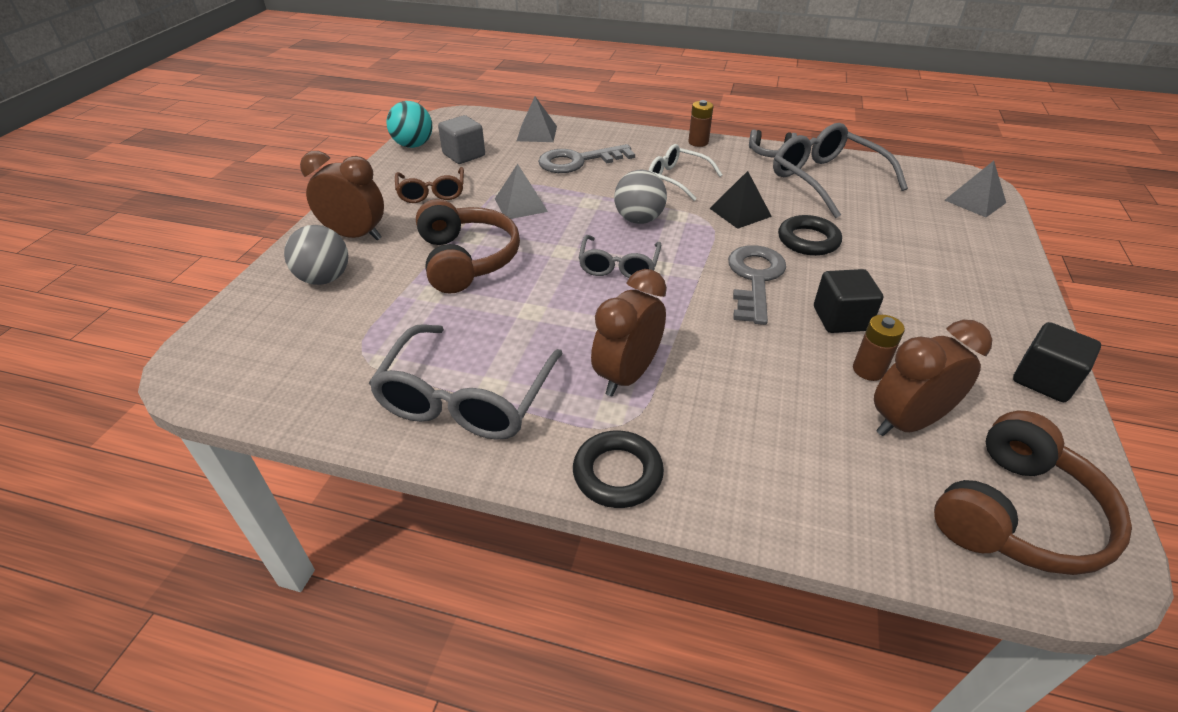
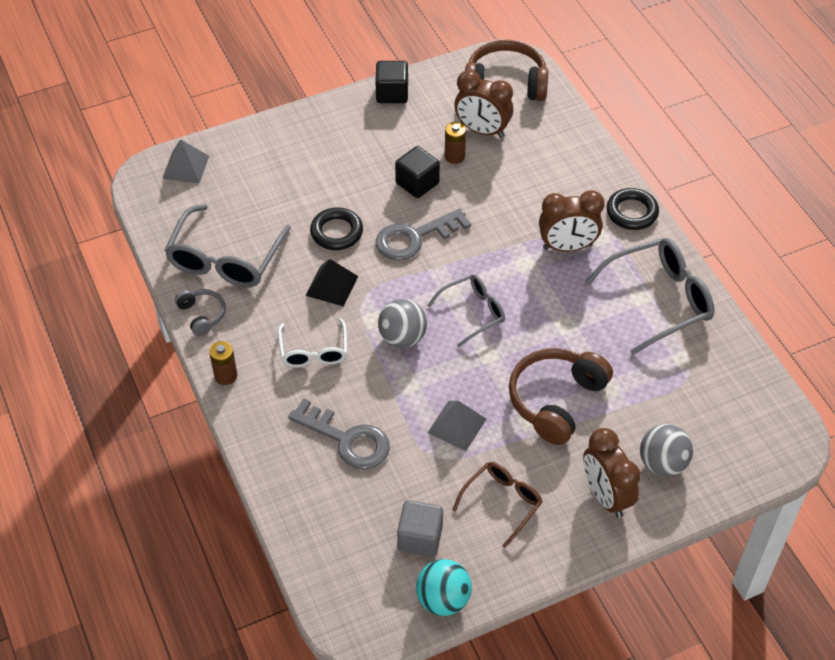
camera: 130 degrees left, 10 degrees up
grey pyramid [517,97,557,142] -> none

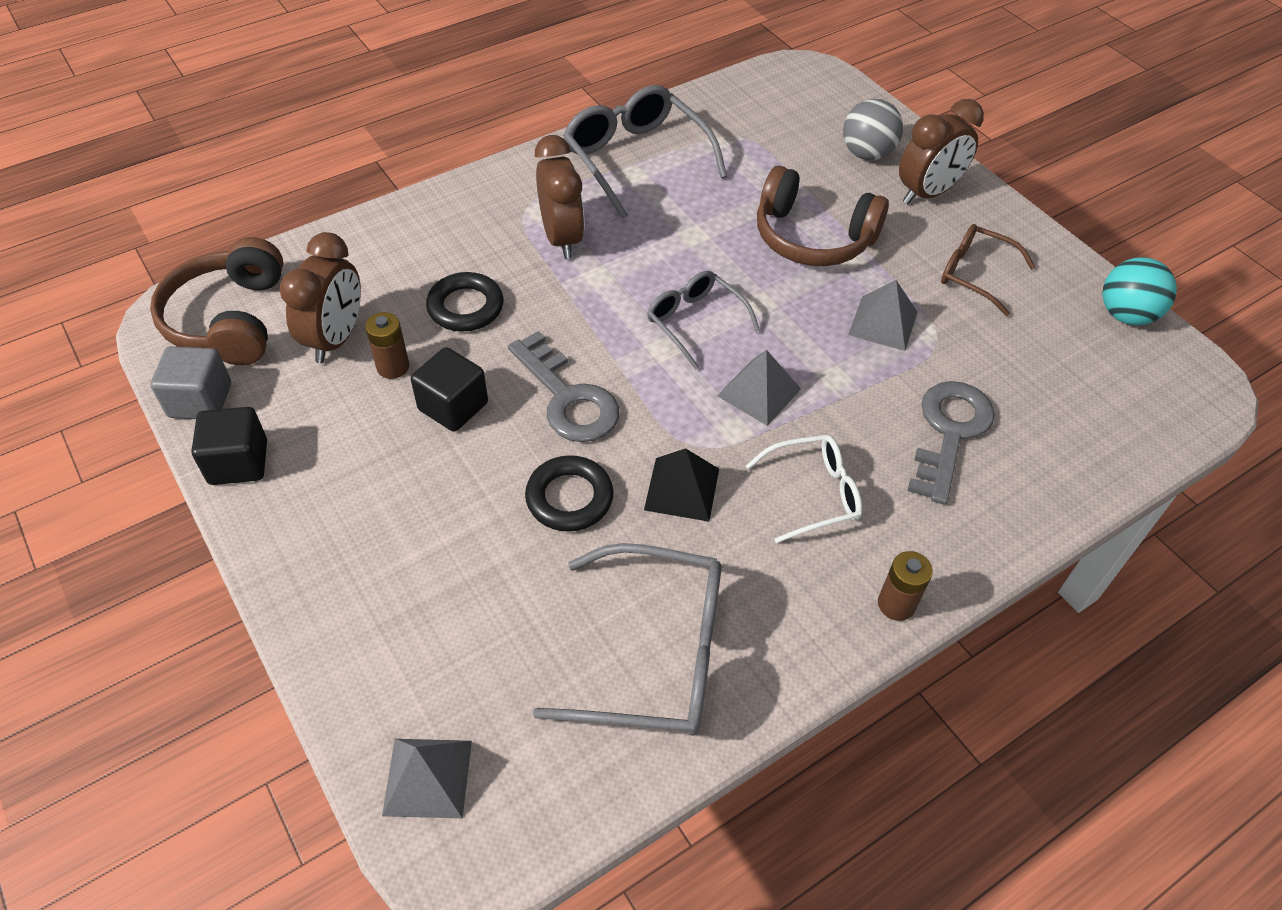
camera: 100 degrees left, 0 degrees up
grey headphones [175,289,226,336] -> none
grey ball [378,299,427,348] -> grey pyramid [717,350,801,426]
grey cube [397,500,443,557] -> grey cube moved to [150,346,231,419]
black ring [607,188,659,230] -> black ring moved to [426,272,504,332]

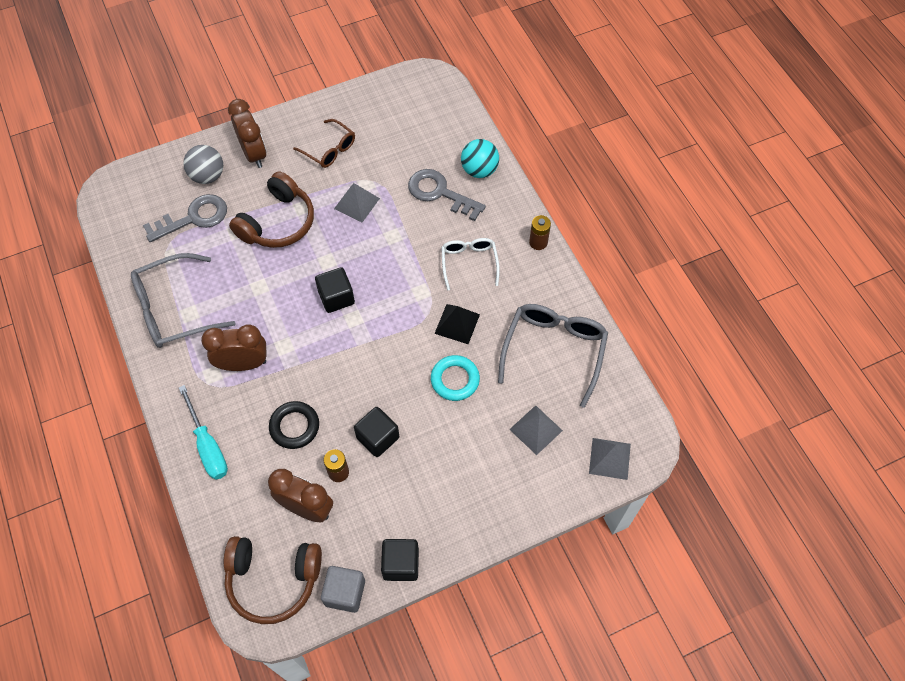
camera: 80 degrees left, 10 degrees up
grey key [508,331,619,442] -> grey key moved to [143,194,227,242]
black ring [525,455,614,532] -> turquoise ring [431,355,480,401]
grey glasses [647,271,760,370] -> black cube [315,267,355,313]
grey pyramid [717,350,801,426] -> grey pyramid moved to [509,405,563,455]
brown glasses [941,224,1035,316] -> brown glasses turned 90 degrees counterclockwise [293,119,355,168]
turquoise ball [1102,257,1177,325] -> turquoise ball moved to [461,139,499,178]
none -> turquoise screwdriver [179,385,228,480]

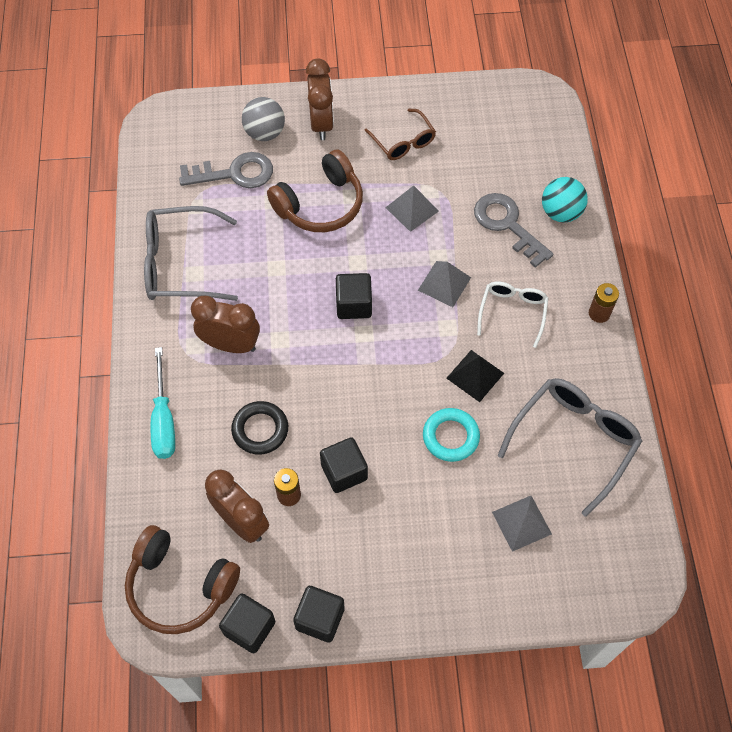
camera: 20 degrees right, 0 degrees up
grey cube [321,566,365,613] -> black cube [219,594,276,653]
grey pyramid [589,438,631,480] -> grey pyramid moved to [418,261,471,307]

